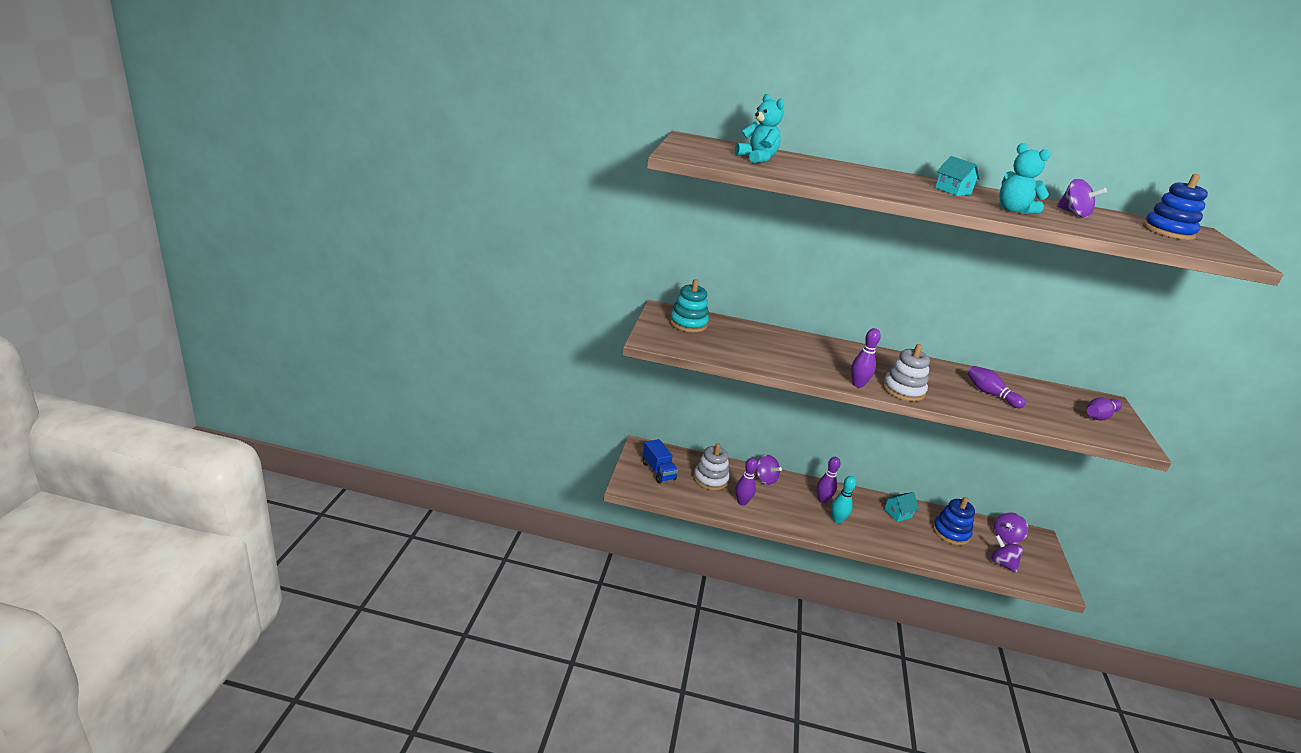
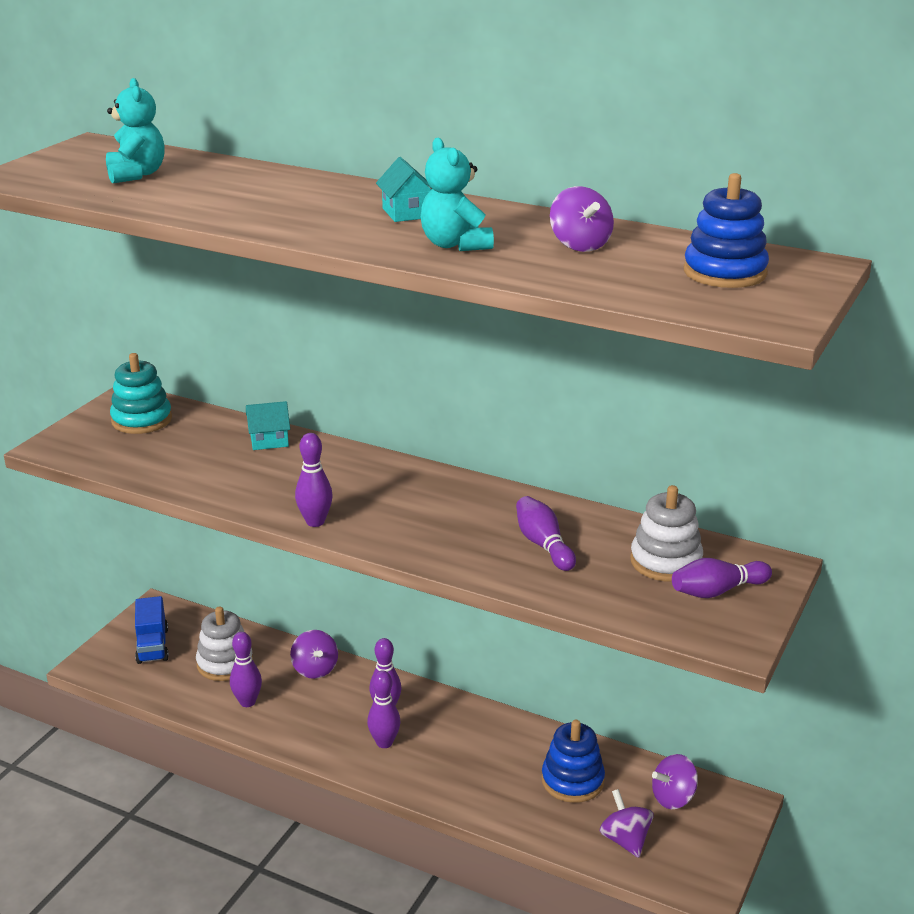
camera: 20 degrees right, 0 degrees up
turquoise bowling pin [831,476,856,524] -> purple bowling pin [367,670,401,748]
white stacking toy [883,344,930,402] -> white stacking toy moved to [630,485,703,582]
turquoise house [884,492,919,522] -> turquoise house moved to [246,401,290,450]

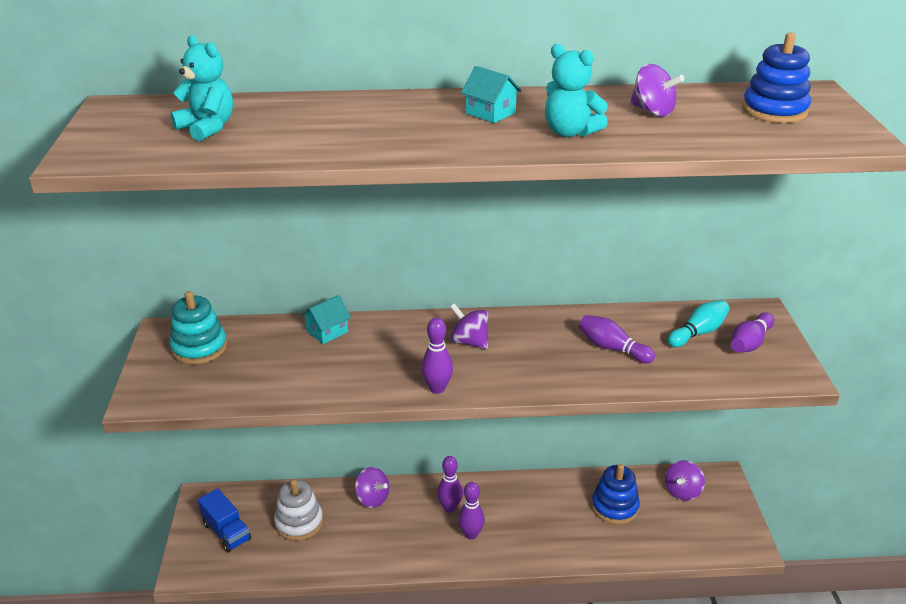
camera: 30 degrees left, 5 degrees up
purple bowling pin [230,632,262,707] -> none
purple spinning top [600,789,653,858] -> purple spinning top moved to [450,303,488,349]
white stacking toy [630,485,703,582] -> turquoise bowling pin [668,300,730,348]

